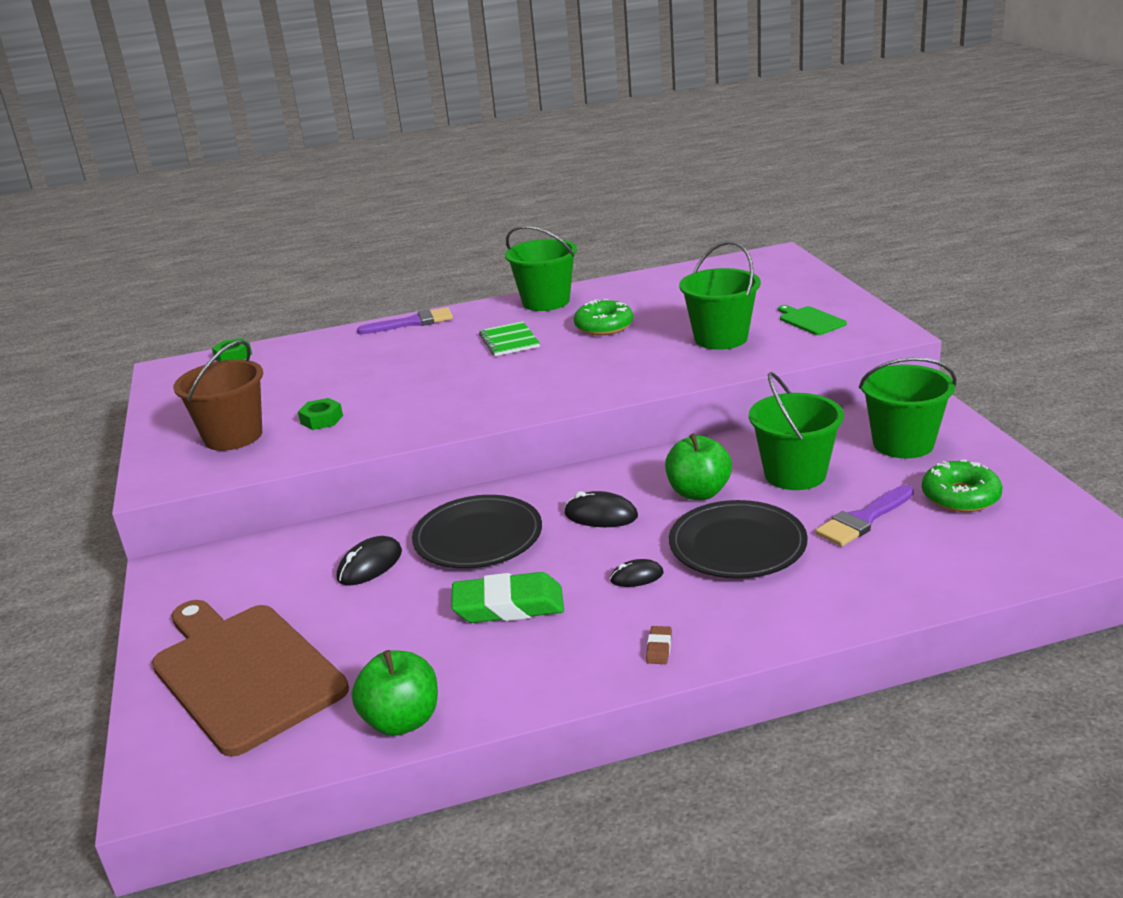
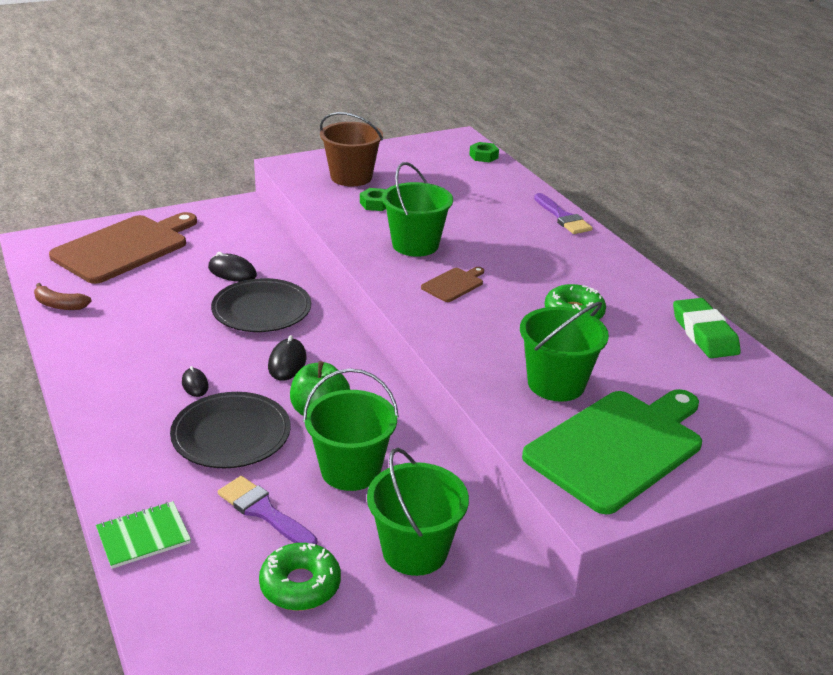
camera: 75 degrees right, 5 degrees up
green apple [352,650,438,736] -> brown banana [34,283,92,310]
green eraser [451,572,564,623] -> green eraser moved to [673,298,741,358]
green notebook [479,321,540,356] -> green notebook moved to [96,501,191,569]
green bucket [505,226,577,311] -> green bucket moved to [382,162,453,257]
brown eraser [646,626,672,664] -> none
green cutting board [778,305,847,335] -> green cutting board [522,389,702,514], size x2.31
none -> brown cutting board [421,267,484,302]

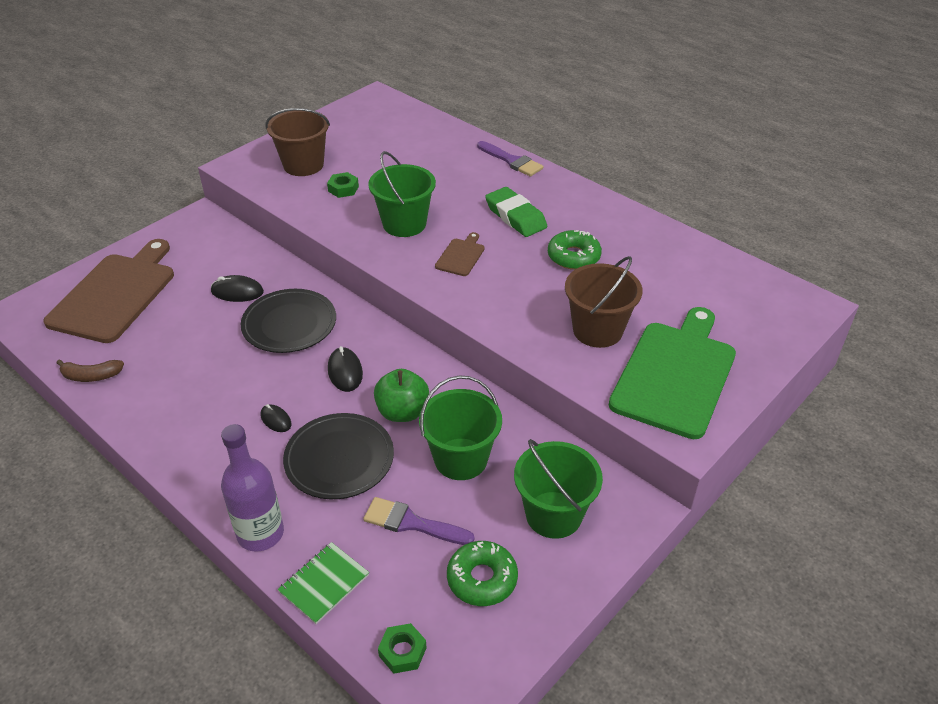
camera: 20 degrees left, 10 degrees up
green nut [469,142,499,162] -> green nut moved to [378,623,427,674]
green bucket [520,302,609,402] -> brown bucket [565,256,643,348]
green eraser [673,298,741,358] -> green eraser moved to [485,187,547,237]
none -> purple bottle [221,424,284,552]

